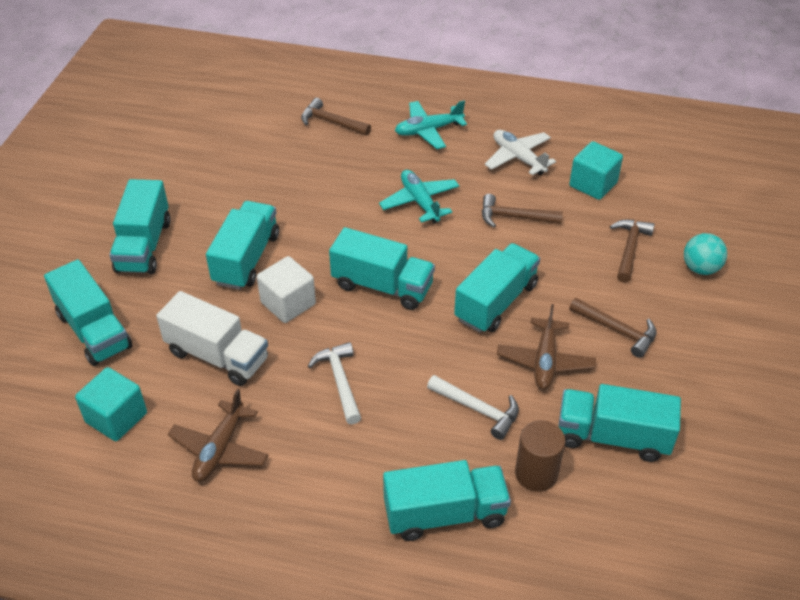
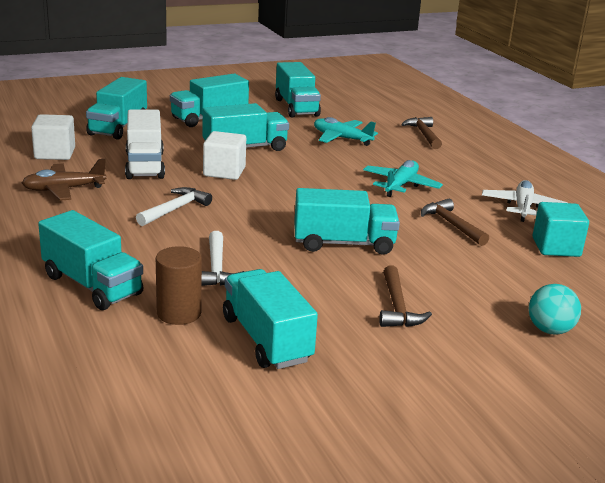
camera: 50 degrees right, 20 degrees down
turquoise cube [75,367,147,441] -> white cube [31,114,75,160]
turquoise truck [329,227,435,310] -> turquoise truck moved to [275,62,321,118]
turquoise plane [395,100,467,149] -> turquoise plane moved to [314,117,378,146]
brown plane [497,304,596,390] -> none
brown hammer [610,220,655,283] -> none

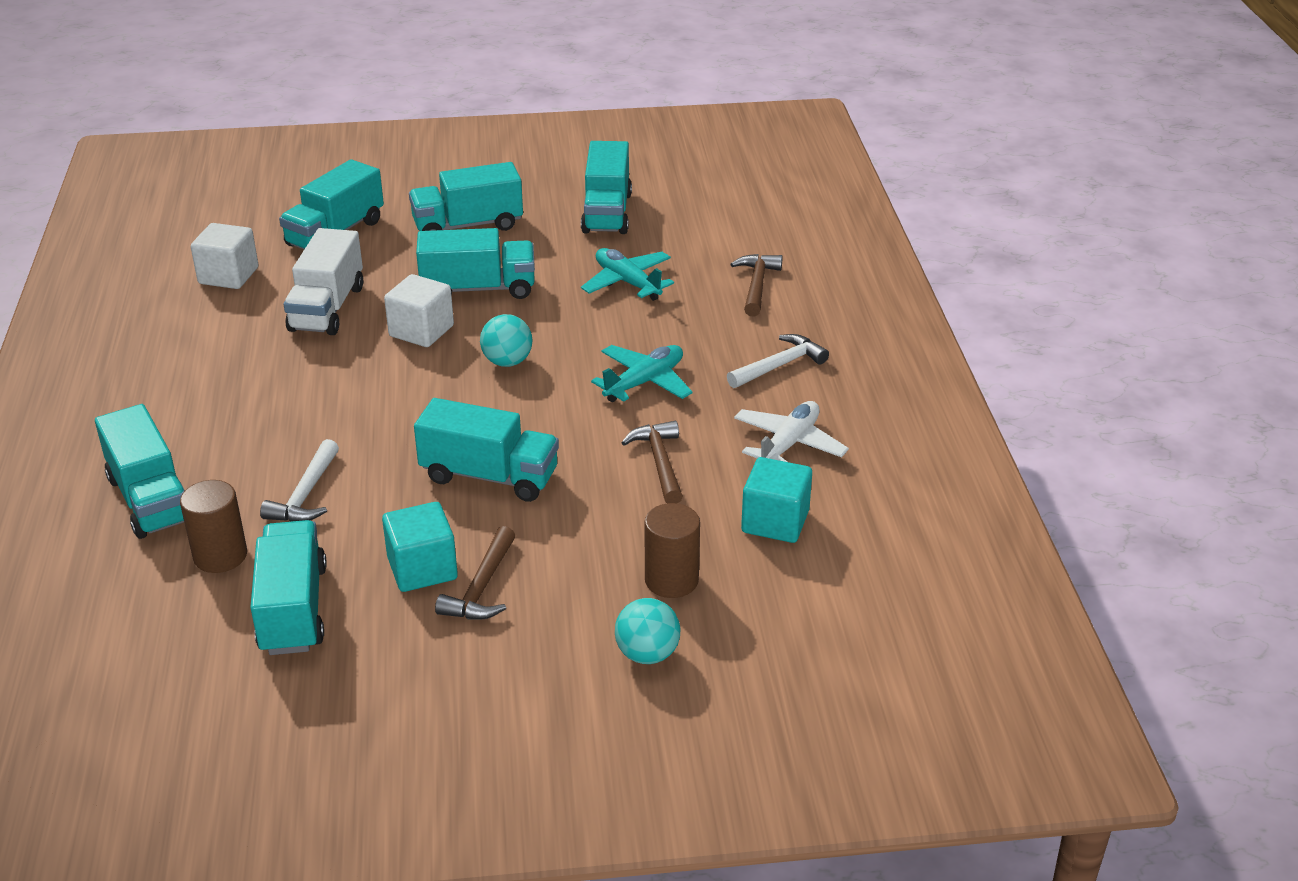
camera: 20 degrees right, 10 degrees up
brown plane [22,159,107,201] -> none
white hammer [136,187,212,226] -> white hammer moved to [727,334,829,388]
none -> turquoise cube [382,502,458,592]
none -> turquoise ball [480,314,533,367]
none -> brown cylinder [645,503,700,598]

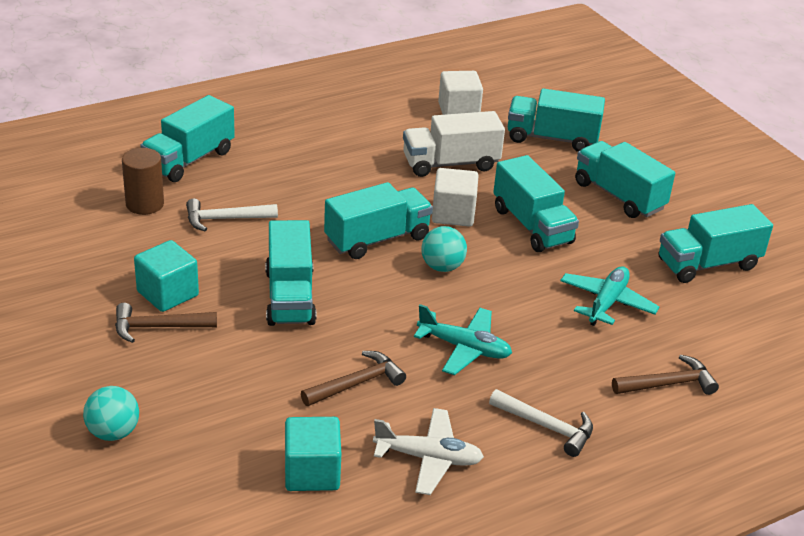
camera: 65 degrees right, 0 degrees up
turquoise truck [250,520,327,655] -> turquoise truck moved to [324,182,433,259]
brown cylinder [645,503,700,598] -> none

